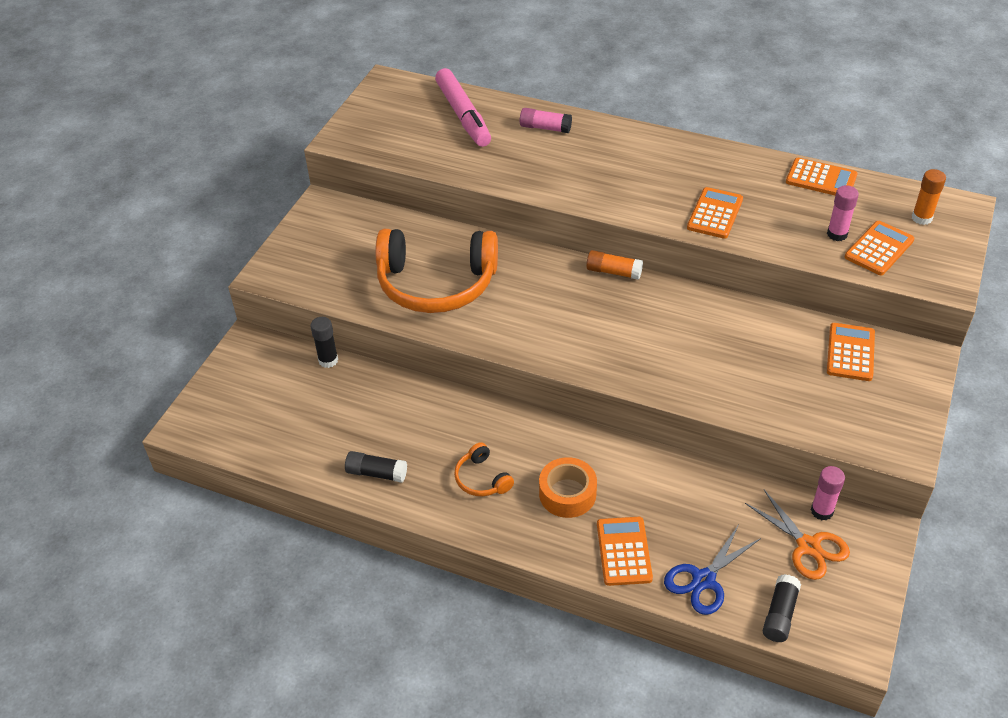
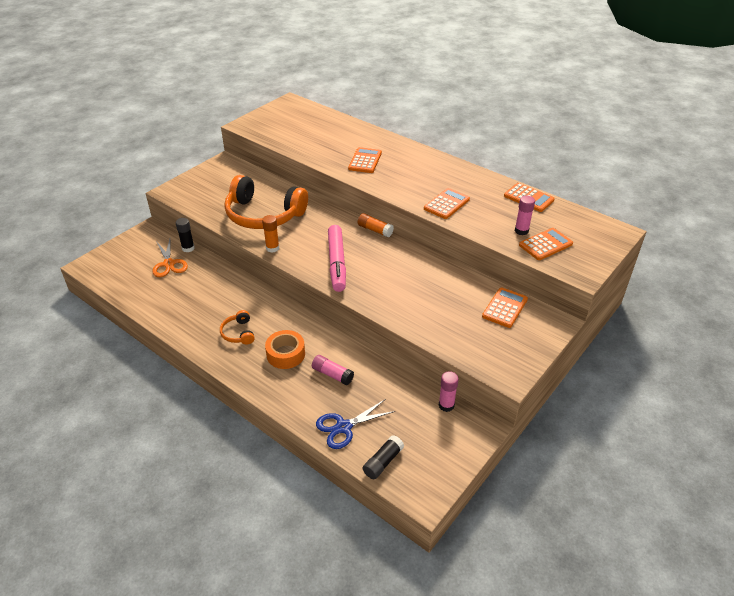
camera: 15 degrees right, 5 degrees down
black glue stick [345,451,407,483] -> none
pink marker [435,68,491,147] -> pink marker moved to [328,225,346,292]
pink glue stick [520,108,572,133] -> pink glue stick moved to [312,355,354,385]
orange calculator [597,517,653,586] -> orange calculator moved to [348,147,382,173]
orange scissors [745,490,850,580] -> orange scissors moved to [152,239,188,277]
orange glue stick [912,169,946,225] -> orange glue stick moved to [262,215,279,253]

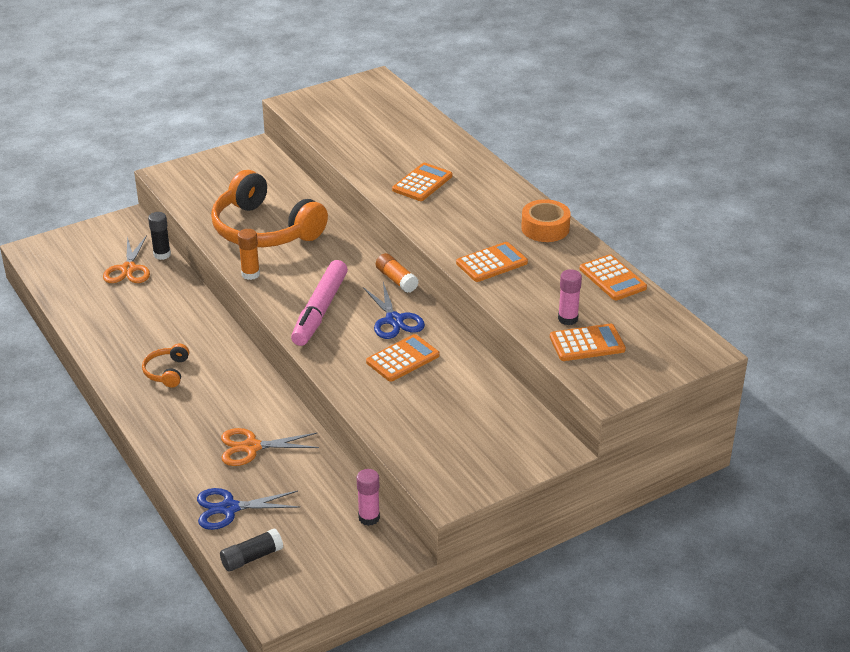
camera: 20 degrees right, 5 degrees down
orange tape [265,330,305,369] -> orange tape moved to [521,199,571,242]
pink glue stick [312,355,354,385] -> orange scissors [221,428,319,466]
orange calculator [482,287,528,328] -> orange calculator moved to [366,334,440,382]
none -> blue scissors [363,282,425,339]

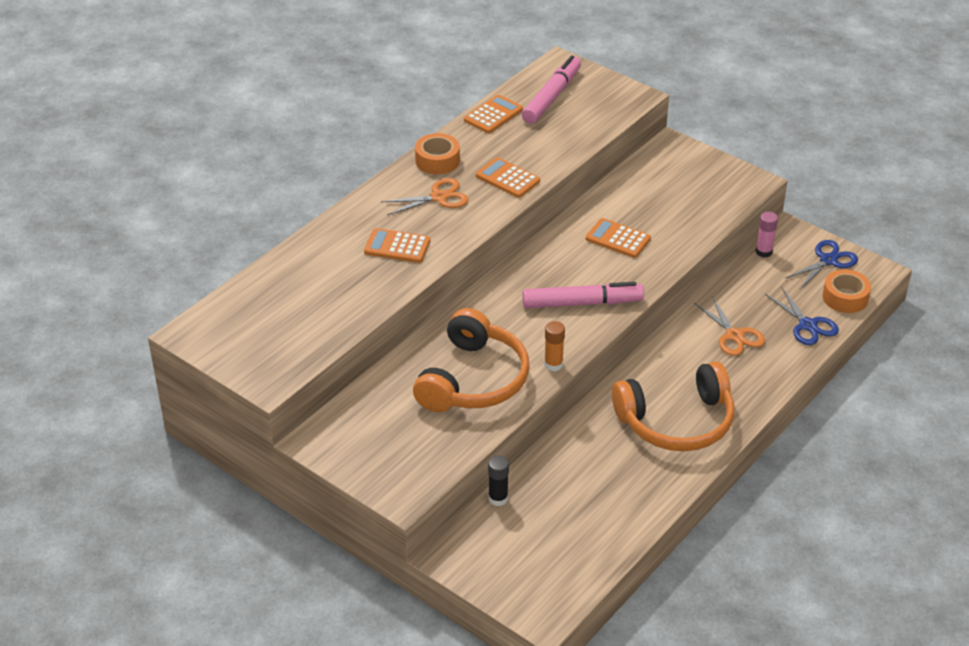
camera: 110 degrees left, 5 degrees up
orange scissors [103,235,150,283] -> orange scissors moved to [381,178,469,215]
orange headphones [142,344,189,388] -> orange headphones [612,361,734,451], size x2.32
black glue stick [220,529,283,572] -> orange tape [823,269,871,313]
blue scissors [363,282,425,339] -> blue scissors moved to [784,240,858,289]
orange glue stick [376,253,419,293] -> none
orange calculator [550,324,626,361] -> none
pink glue stick [558,269,582,325] -> none
none -> pink marker [522,55,581,124]

